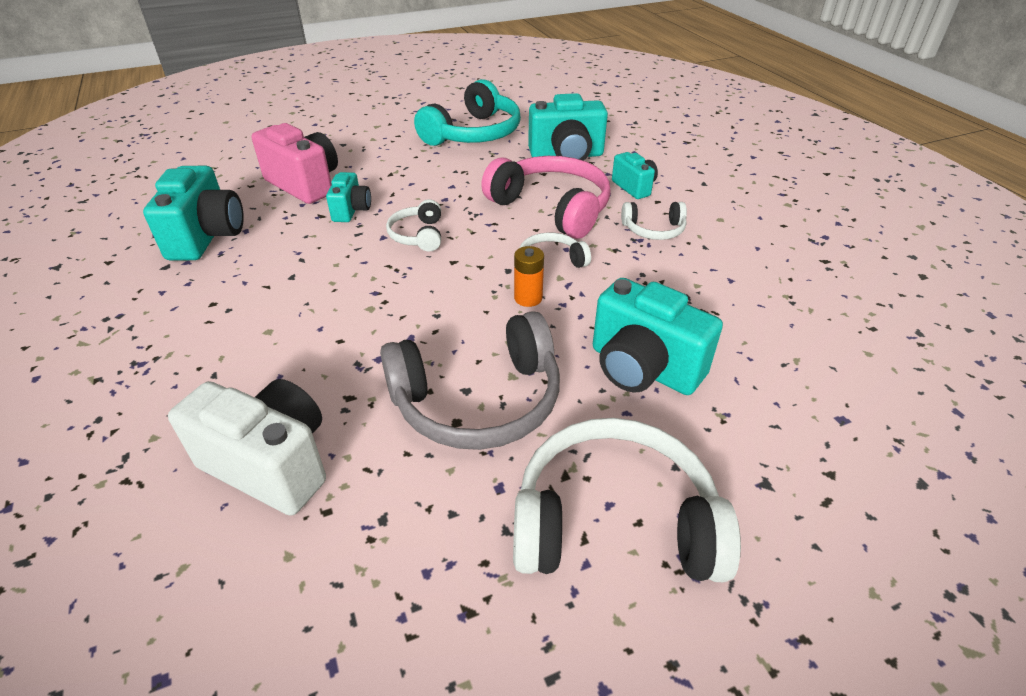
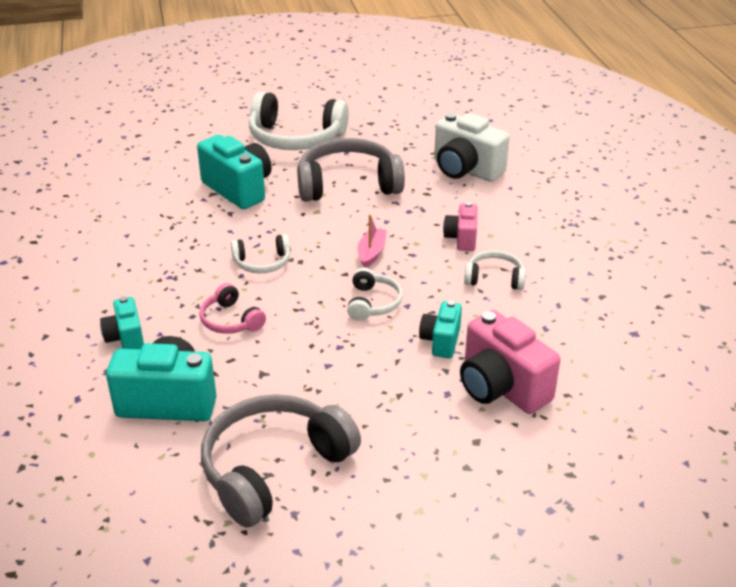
camera: 170 degrees left, 5 degrees down
turquoise camera [143,166,244,260] -> none
turquoise headphones [414,79,521,146] -> grey headphones [201,394,361,528]
pink headphones [481,156,611,239] -> pink headphones [199,283,266,334], size x0.51
orange battery [514,246,544,307] -> none
white headphones [621,202,687,240] -> white headphones moved to [464,250,526,290]
none -> pink boat [357,214,387,268]
none -> pink camera [443,202,478,251]

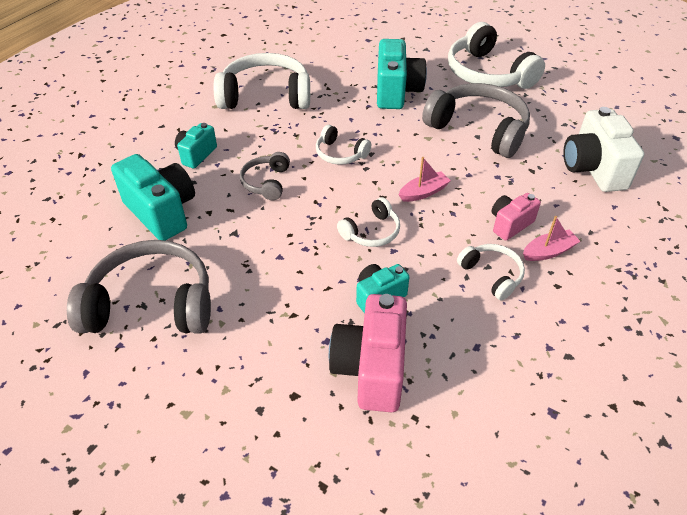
camera: 45 degrees right, 10 degrees up
pink headphones [199,283,266,334] -> grey headphones [240,152,290,200]
none -> white headphones [213,53,310,109]
none -> pink boat [523,216,581,261]

